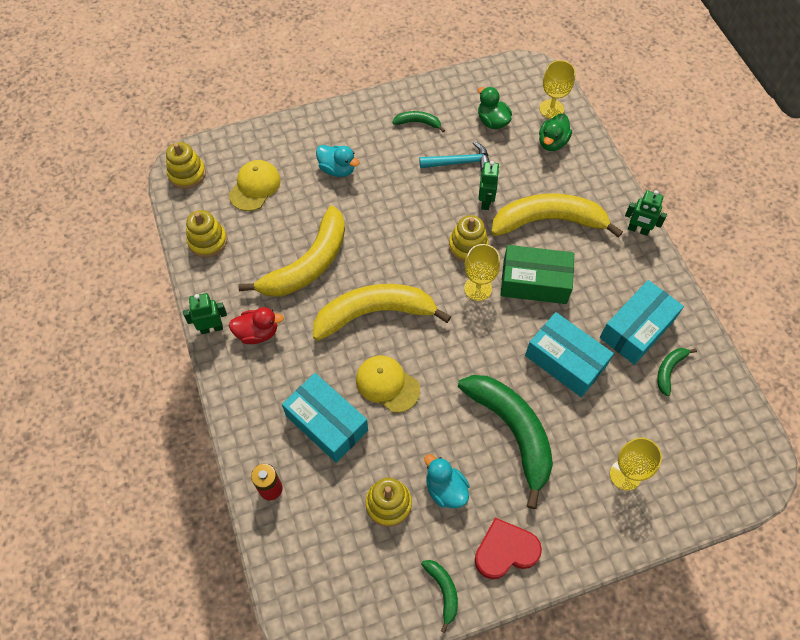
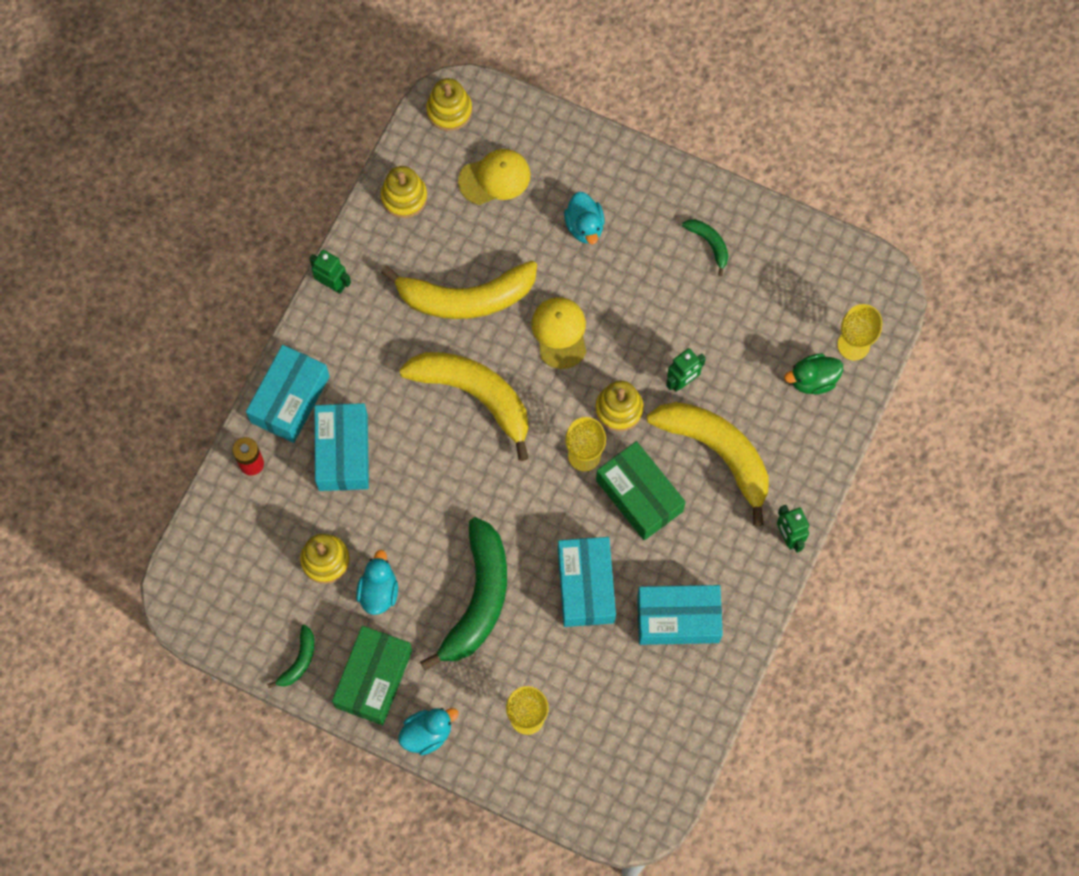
camera: 45 degrees right, 10 degrees up
red duck [229,307,284,344] -> none
yellow cap [356,356,420,413] -> yellow cap moved to [532,297,587,369]
turquoise hammer [419,141,490,171] -> none
red heart [475,518,542,579] -> green box [332,626,412,725]
green duck [478,87,512,129] -> none
green banana [657,348,697,396] -> none
none -> turquoise box [246,345,330,443]
none -> turquoise duck [398,708,459,755]

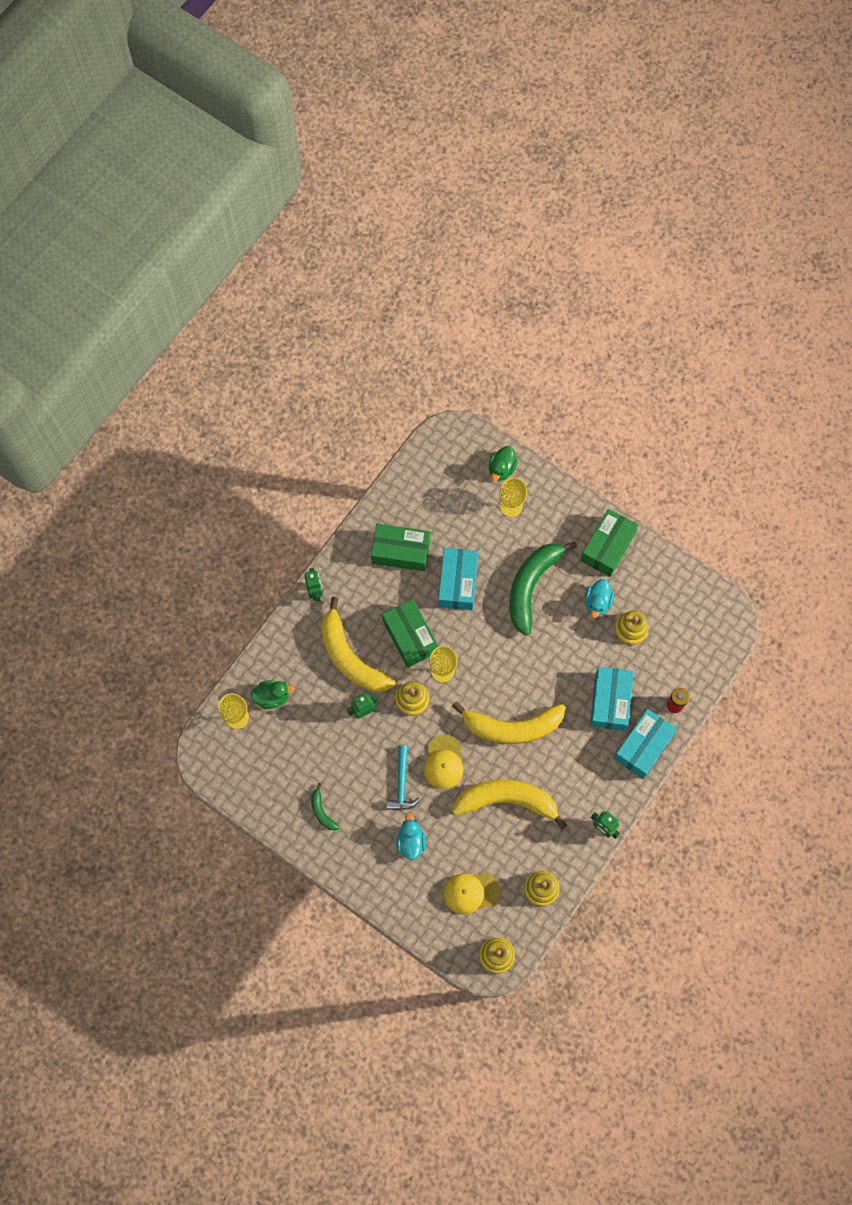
camera: 170 degrees left, 0 degrees up
green banana [267,625,315,688] -> none
turquoise duck [398,708,459,755] -> none
yellow banana [399,352,529,461] -> yellow banana turned 45 degrees counterclockwise [452,701,565,744]
turquoise box [637,585,723,645] -> green box [371,524,430,571]
none -> turquoise hammer [387,745,420,810]
none -> green duck [489,446,518,481]

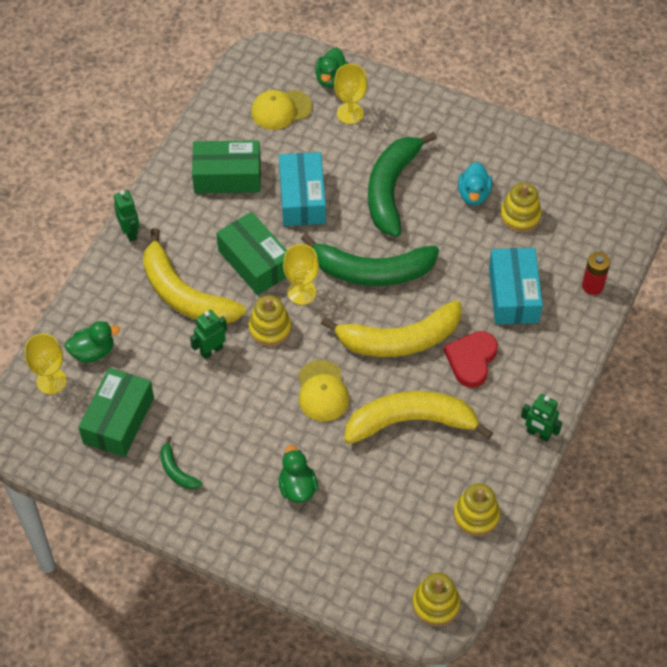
camera: 10 degrees left, 15 degrees down
turquoise hammer [387,745,420,810] -> none
turquoise duck [396,813,426,860] -> green duck [278,445,318,503]
yellow cap [444,872,499,914] -> yellow cap moved to [251,90,312,130]
green box [580,509,638,577] -> green box moved to [78,368,154,457]
turquoise box [614,709,677,779] -> none
none -> green banana [301,234,439,286]
none -> red heart [444,331,498,388]

